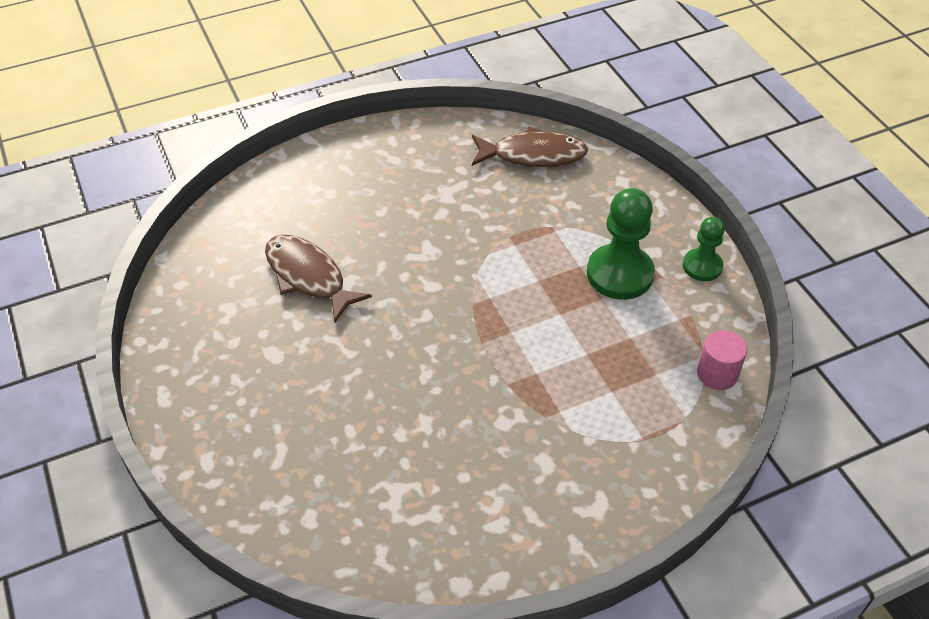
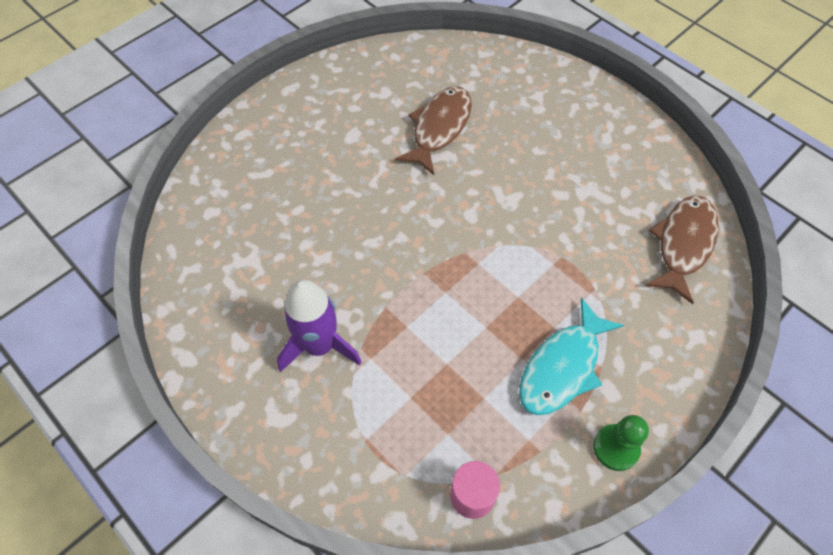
camera: 70 degrees right, 10 degrees up
brown fish [472,127,588,167] -> brown fish turned 135 degrees counterclockwise [645,196,718,304]
green pawn [587,188,655,300] -> turquoise fish [519,297,624,415]
none -> purple rocket [277,280,362,372]

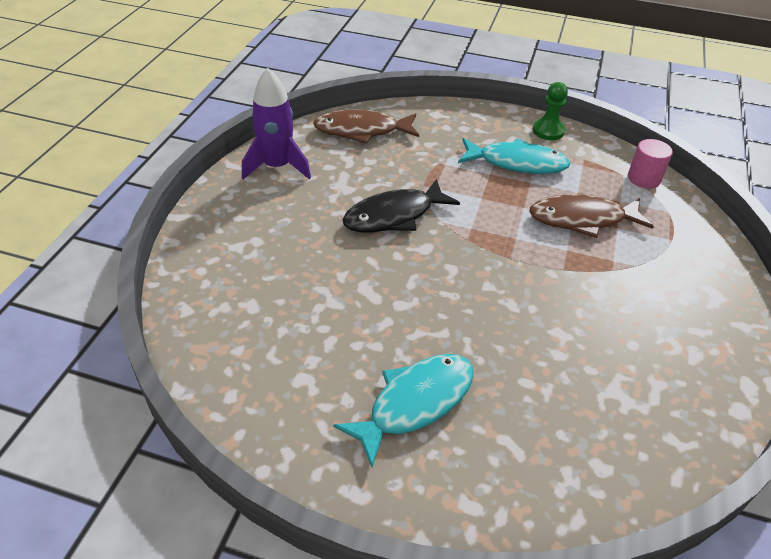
camera: 120 degrees left, 15 degrees down
purple rocket [277,280,362,372] -> purple rocket moved to [242,68,311,180]
brown fish [395,86,472,175] -> brown fish moved to [529,194,654,238]
none -> turquoise fish [333,354,474,467]
none -> black fish [342,179,460,233]

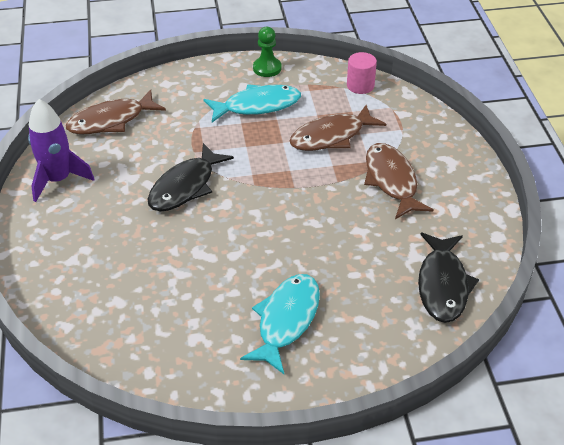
camera: 25 degrees left, 0 degrees up
none -> brown fish [364,143,433,219]
none -> black fish [418,233,479,323]

